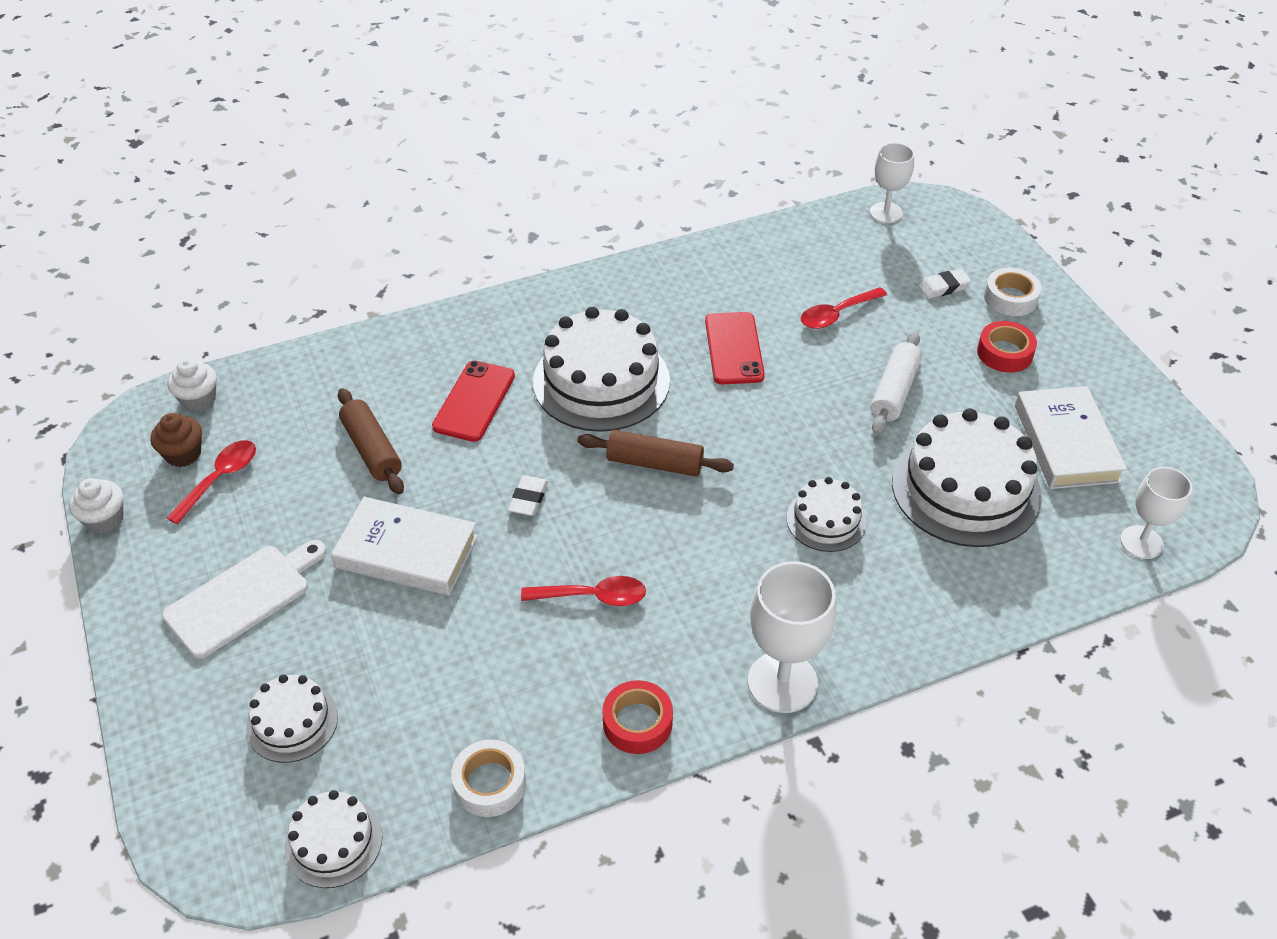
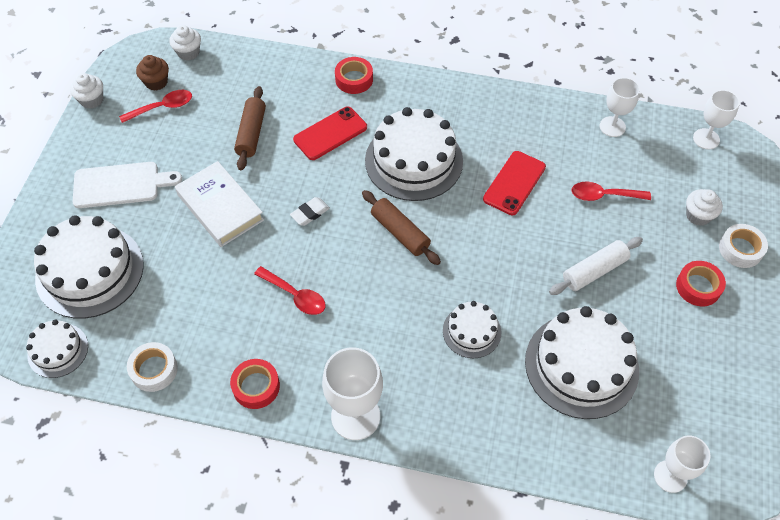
camera: 35 degrees right, 10 degrees up
white cake [246,674,338,763] -> white cake [34,215,144,319], size x1.89
white eraser [919,269,971,299] -> white cupcake [686,189,723,226]
white book [1015,386,1127,489] -> none
none -> red tape [335,57,373,94]
none -> white goblet [600,77,640,137]

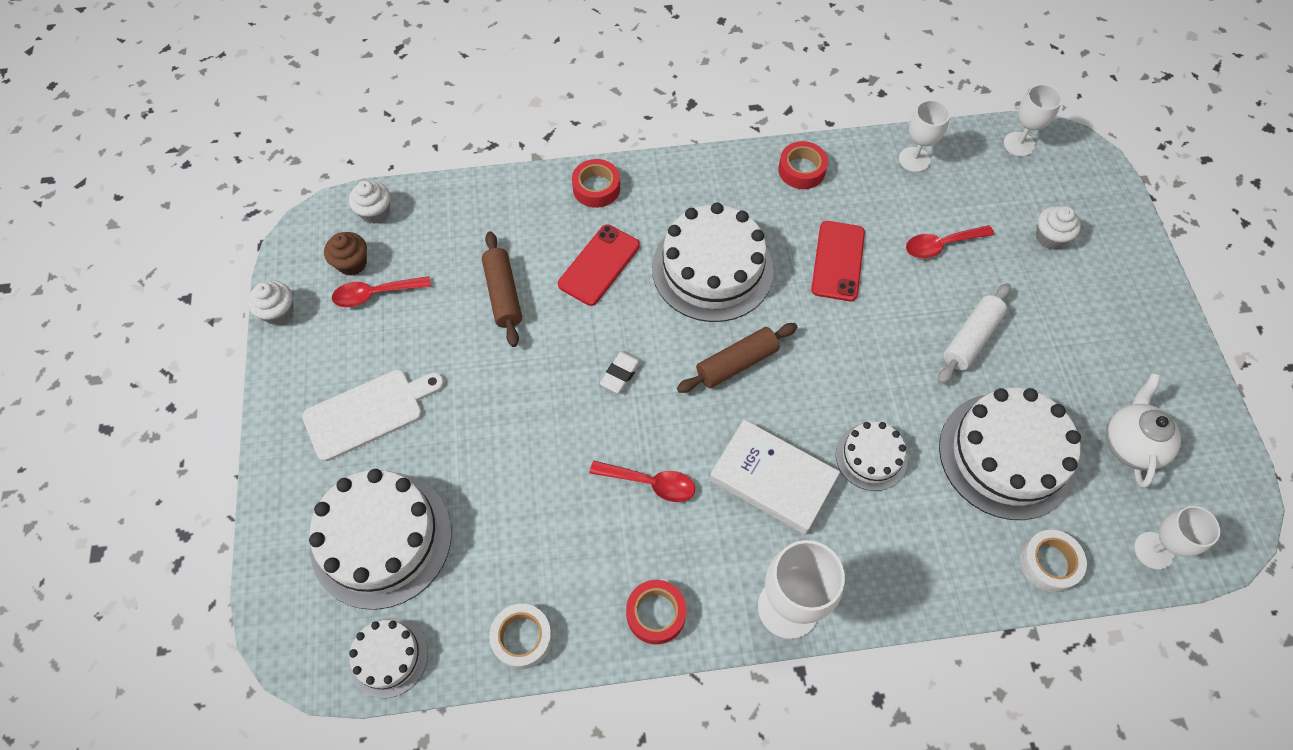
camera: 20 degrees left, 5 degrees up
red spoon [119,90,192,123] -> red spoon turned 150 degrees counterclockwise [332,276,431,307]
white book [175,161,264,247] -> white book moved to [710,420,840,535]
brown rolling pin [362,190,441,265] -> brown rolling pin turned 60 degrees counterclockwise [677,323,797,393]
red tape [676,261,726,306] -> red tape moved to [778,141,828,189]
white tape [719,224,768,268] -> white tape moved to [1020,530,1087,592]
none -> white teapot [1106,373,1181,488]

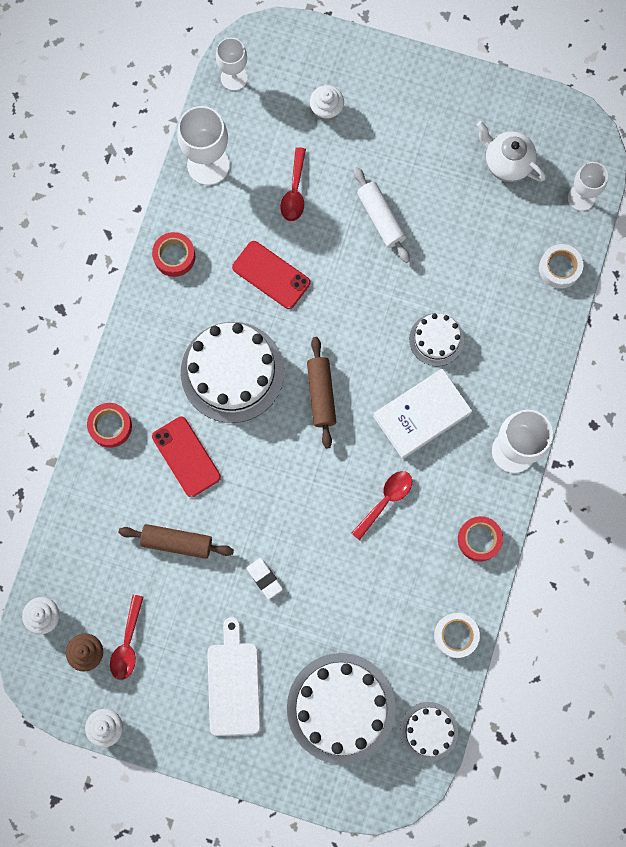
camera: 65 degrees left, 15 degrees up
white eraser [600,351,641,393] -> white eraser moved to [247,558,283,599]
white goblet [899,100,950,172] -> white goblet [177,106,230,185], size x1.55
white cake [939,388,1081,520] -> none

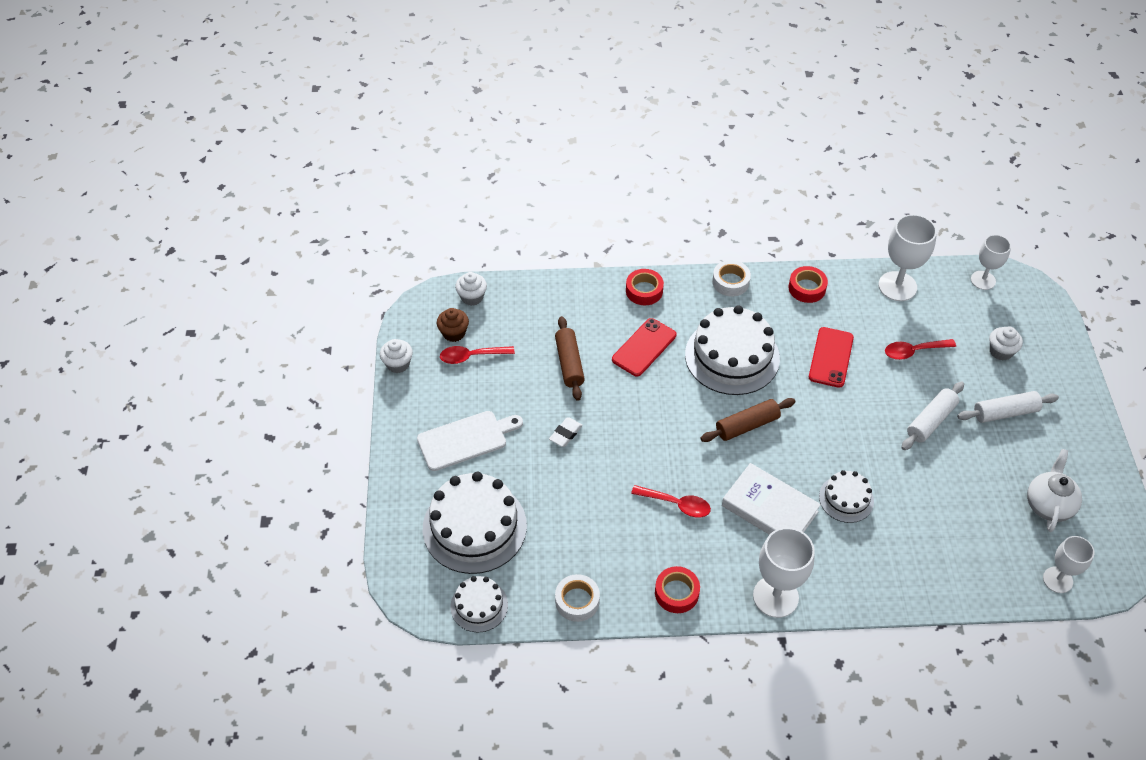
camera: 70 degrees right, 25 degrees down
white tape [539,244,583,289] -> white tape moved to [712,260,751,296]
none -> white rolling pin [957,391,1059,423]

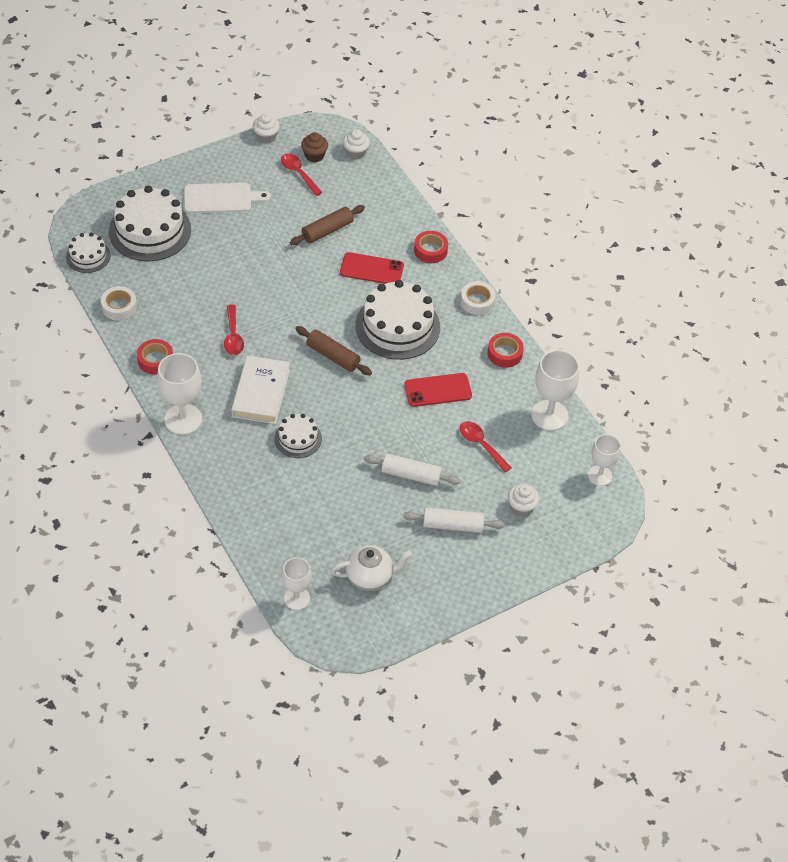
camera: 60 degrees right, 0 degrees up
white cutting board [417,411,523,471] -> white cutting board turned 45 degrees counterclockwise [184,183,271,213]
white eraser [549,417,583,447] -> none
white rolling pin [957,391,1059,423] -> white rolling pin turned 45 degrees counterclockwise [403,507,504,533]

